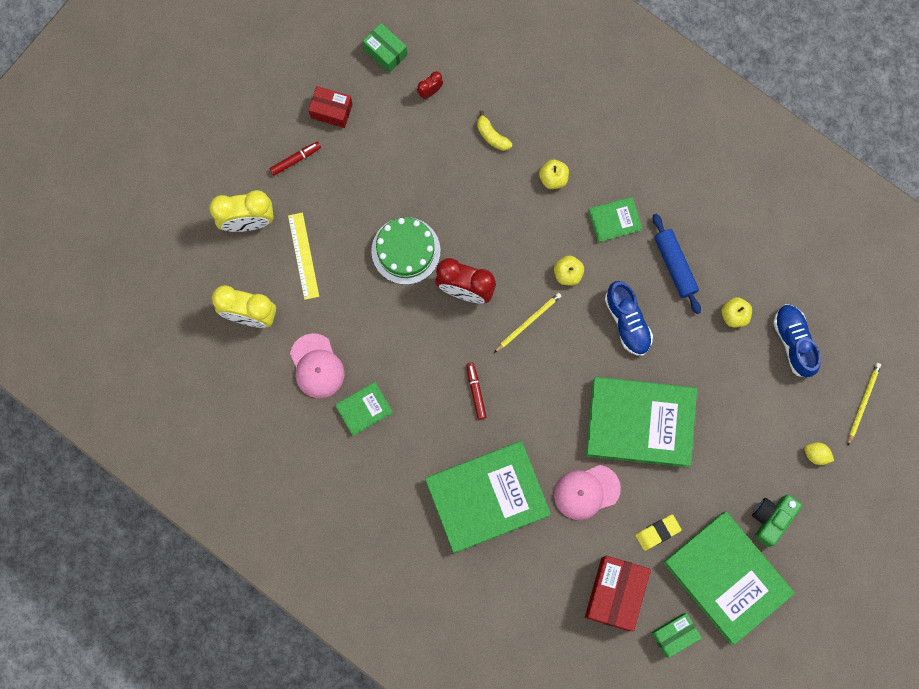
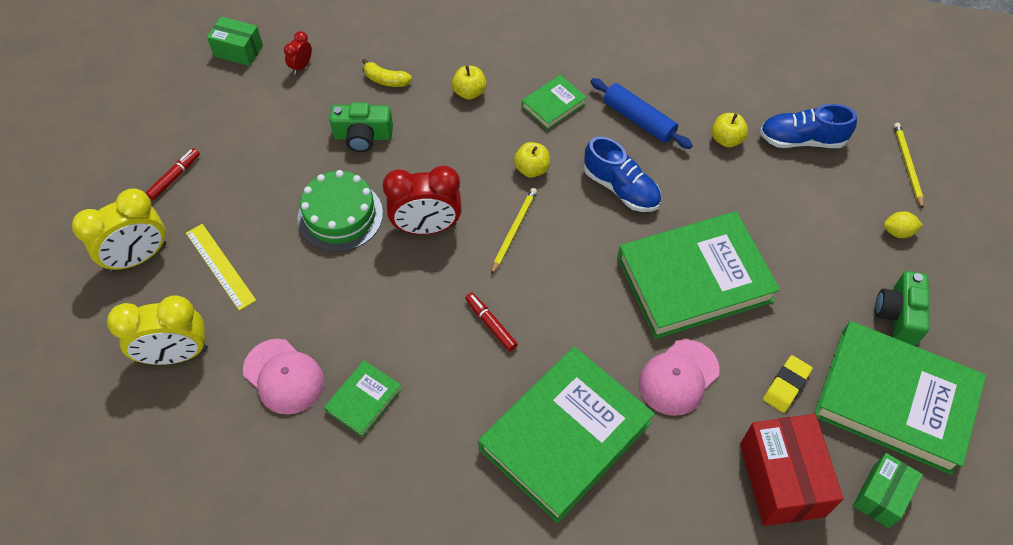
camera: 25 degrees left, 20 degrees down
red box [309,86,353,128] -> none
blue shoe [773,304,821,378] -> blue shoe turned 45 degrees counterclockwise [760,104,857,148]
none -> green camera [329,102,393,152]

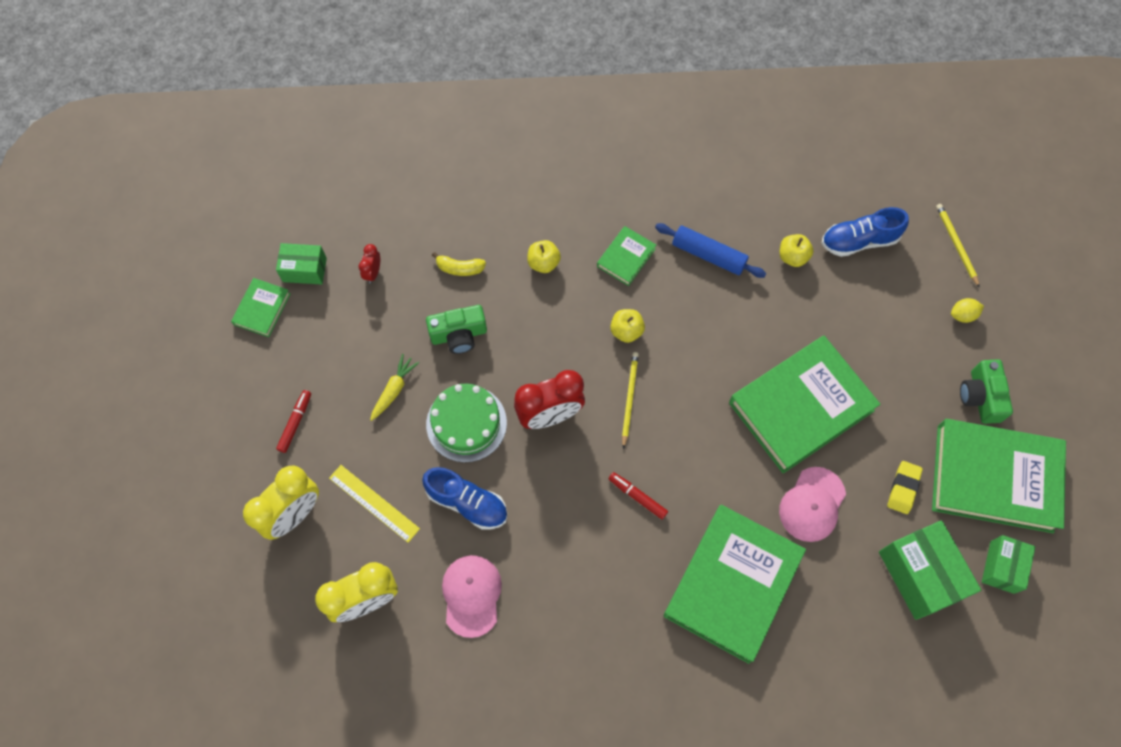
camera: 15 degrees left, 10 degrees up
pink cap [243,339,324,415] -> pink cap turned 120 degrees counterclockwise [442,555,502,638]
green book [324,360,402,437] -> green book moved to [231,278,291,337]
blue shoe [584,136,661,212] -> blue shoe moved to [422,467,508,530]
red box [740,414,844,526] -> green box [879,520,981,620]
none -> yellow carrot [370,354,420,421]

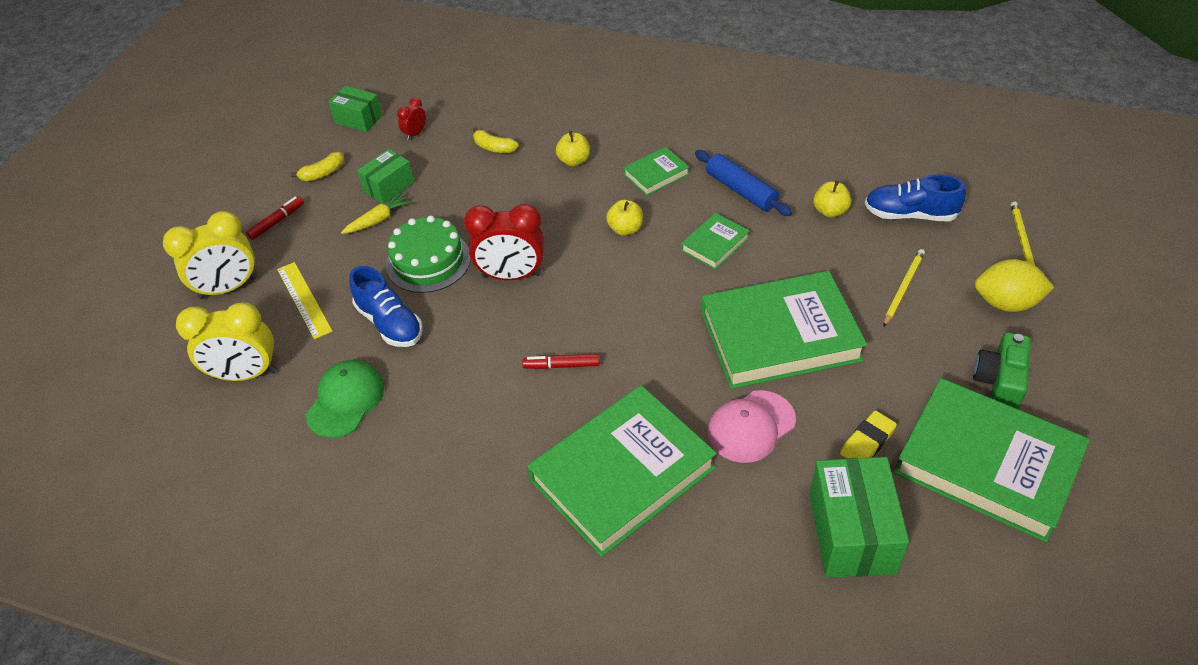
camera: 25 degrees right, 20 degrees down
green book [231,278,291,337] -> green book moved to [681,213,750,270]
green camera [426,305,487,354] -> none
pink cap [442,555,502,638] -> green cap [306,360,384,438]
red marker [609,472,668,519] -> red marker turned 60 degrees counterclockwise [522,354,600,369]
yellow pencil [622,352,639,449] -> yellow pencil moved to [884,249,925,327]
yellow lemon [951,298,984,323] -> yellow lemon [975,259,1054,312], size x1.81
green box [982,535,1035,594] -> green box moved to [357,149,414,204]
none -> yellow banana [291,152,344,181]

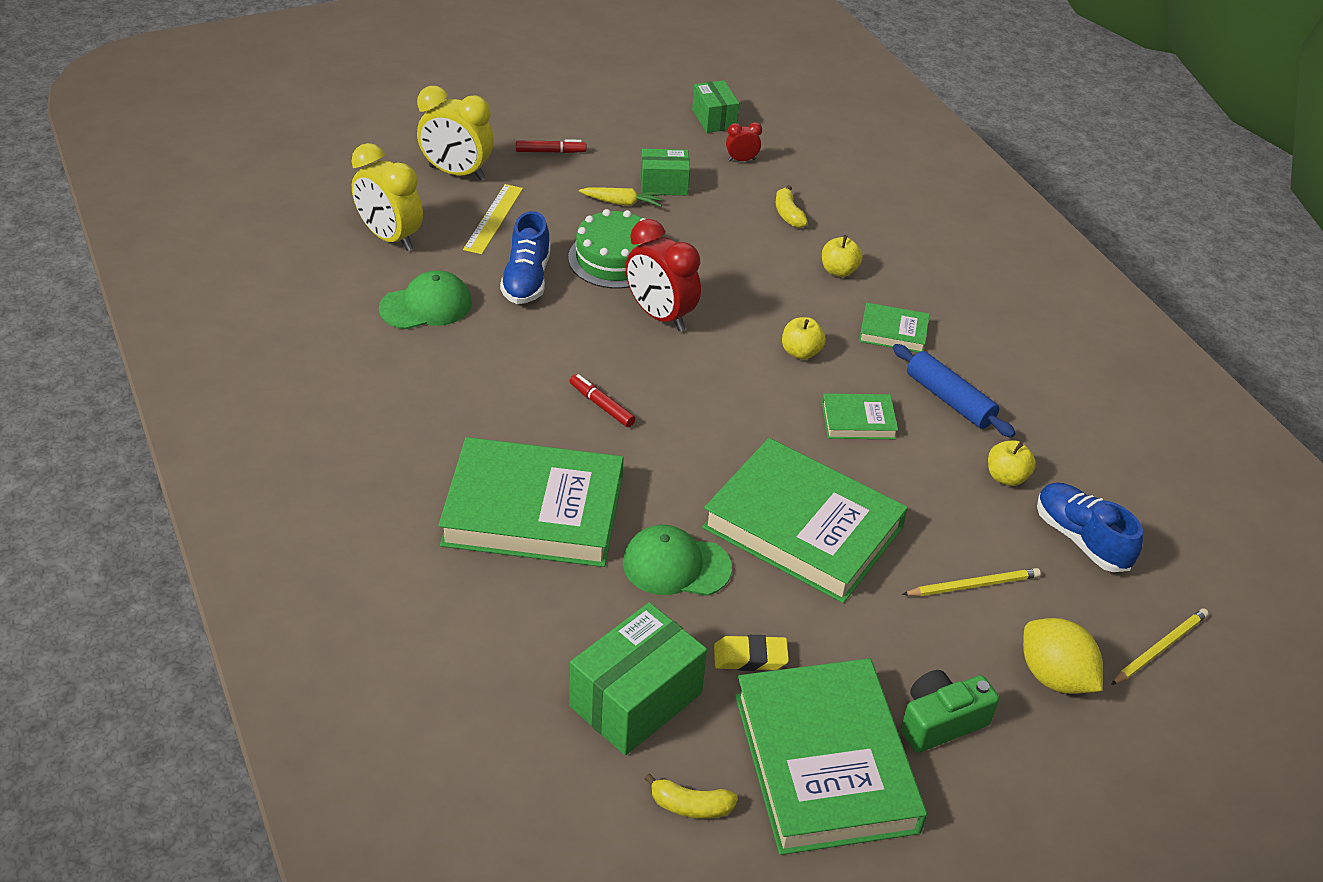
camera: 40 degrees right, 5 degrees down
yellow banana [291,152,344,181] -> yellow banana moved to [644,773,738,819]
blue rolling pin [695,150,792,216] -> blue rolling pin turned 45 degrees counterclockwise [893,344,1016,437]
pink cap [707,390,796,463] -> green cap [623,525,732,596]

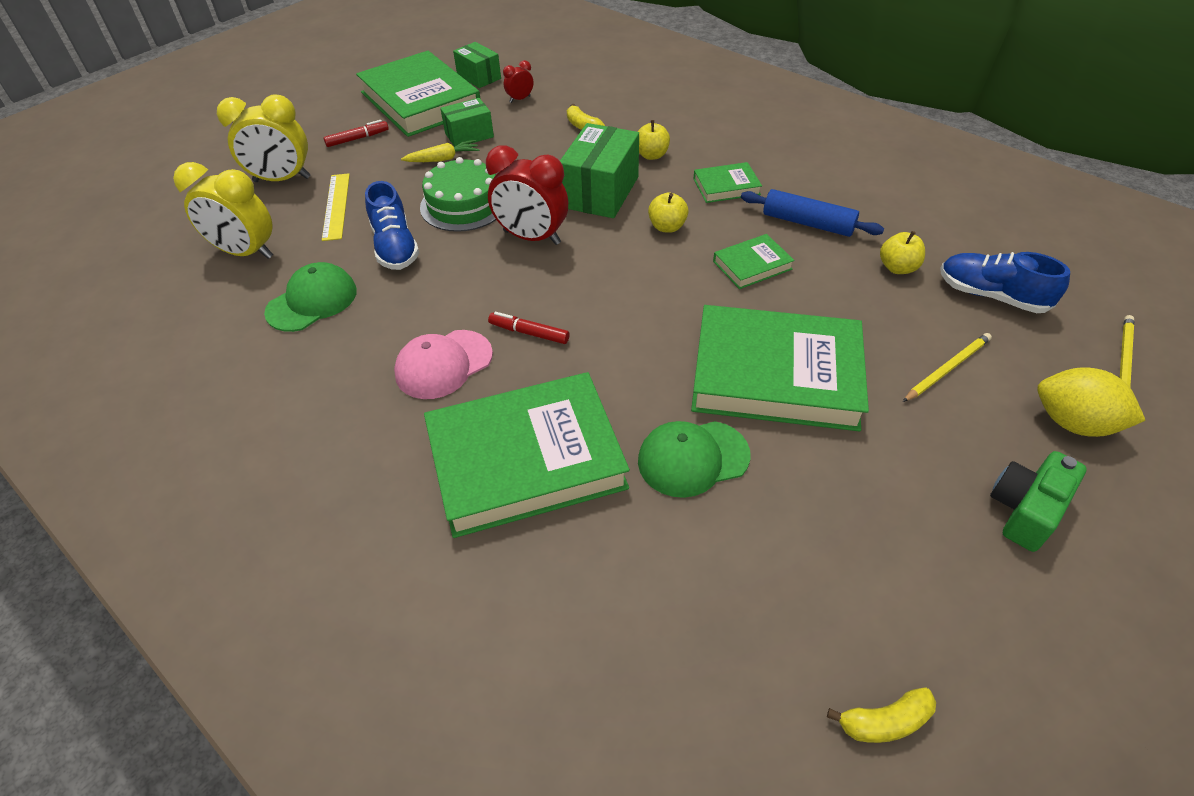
camera: 20 degrees left, 5 degrees up
green box [569,602,707,755] -> green box moved to [560,123,639,218]
yellow eraser [714,635,789,671] -> none
green book [735,658,927,855] -> green book moved to [356,51,480,137]
none -> pink cap [394,330,493,399]

